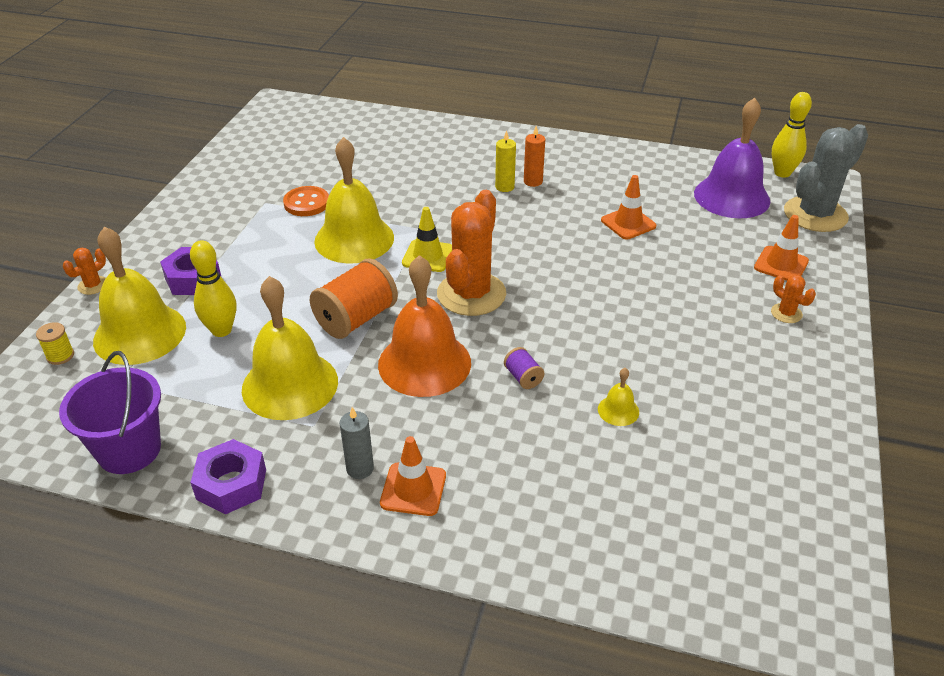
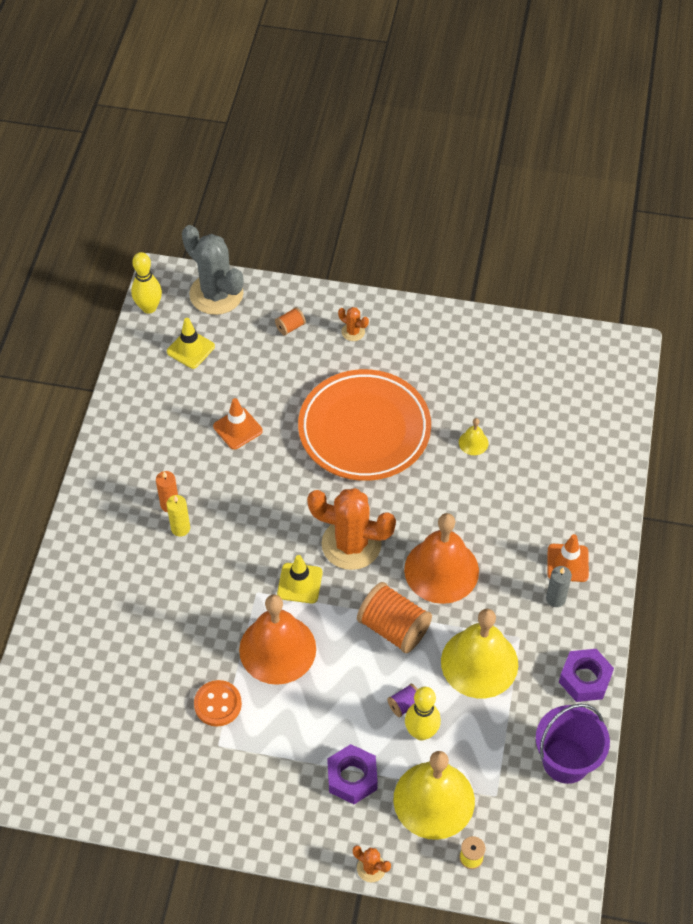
camera: 95 degrees left, 15 degrees up
yellow bell [314,137,394,264] -> orange bell [239,595,316,685]
purple spool [504,347,544,389] -> purple spool moved to [387,684,418,717]
purple bell [694,98,770,218] -> yellow traffic cone [167,318,215,369]
orange traffic cone [754,215,809,281] -> orange spool [275,307,306,336]
orange cactus [771,275,816,323] -> orange cactus turned 75 degrees clockwise [338,307,369,341]
none -> orange plate [298,369,431,481]

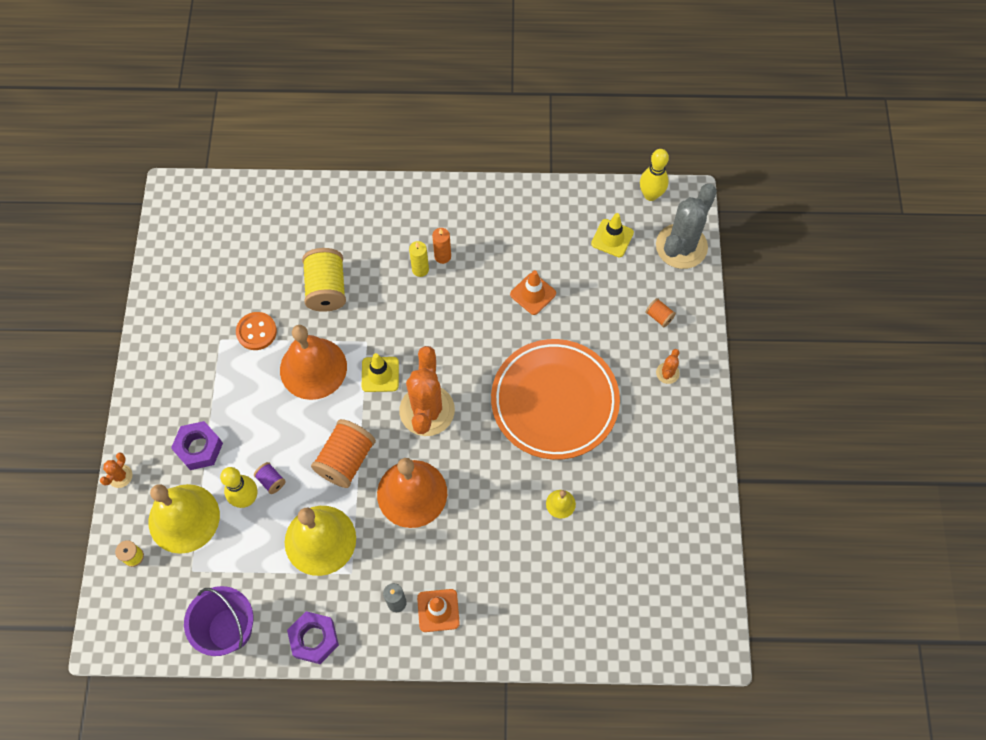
camera: 80 degrees right, 10 degrees up
none -> yellow spool [302,248,346,312]

